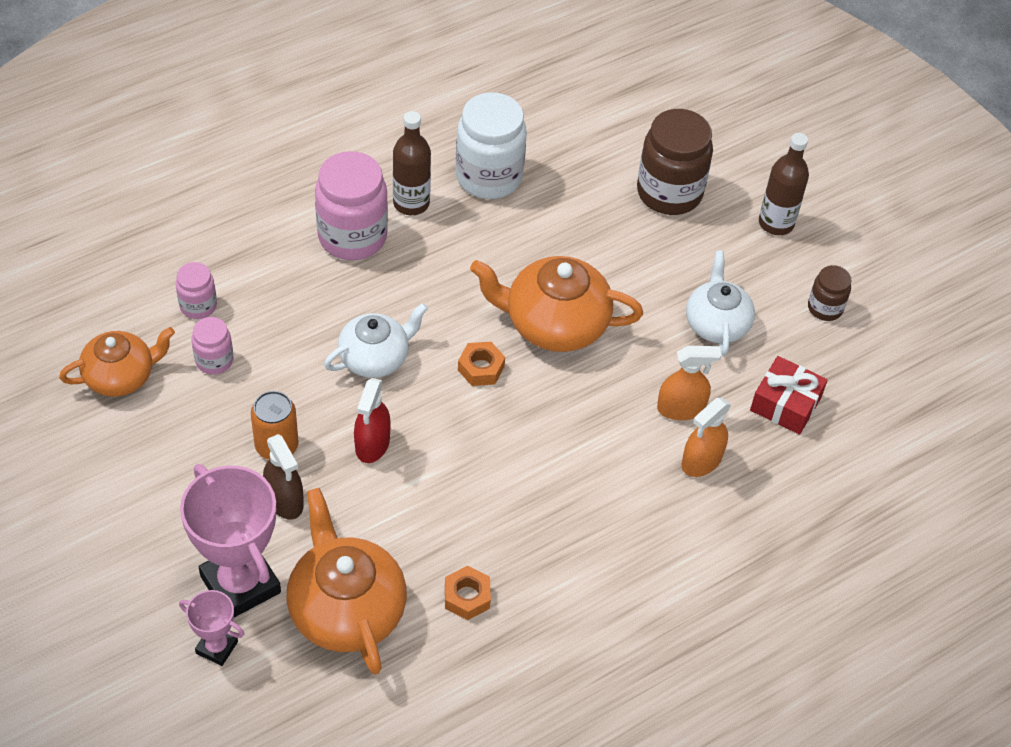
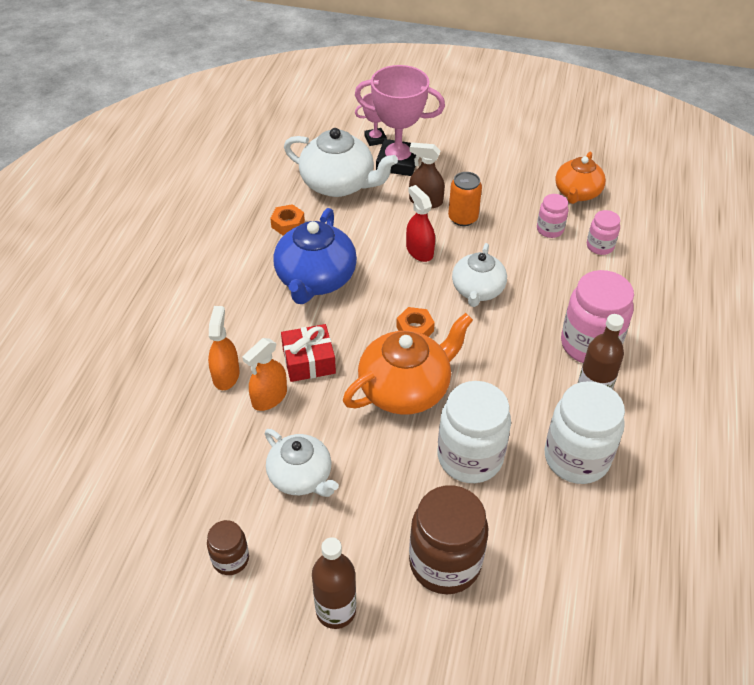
camera: 140 degrees right, 5 degrees down
orange teapot [286,488,407,675] -> white teapot [284,128,398,197]
red gift [750,356,828,435] -> red gift moved to [281,324,336,382]
none -> blue teapot [273,208,357,304]
none -> white jar [437,381,511,483]

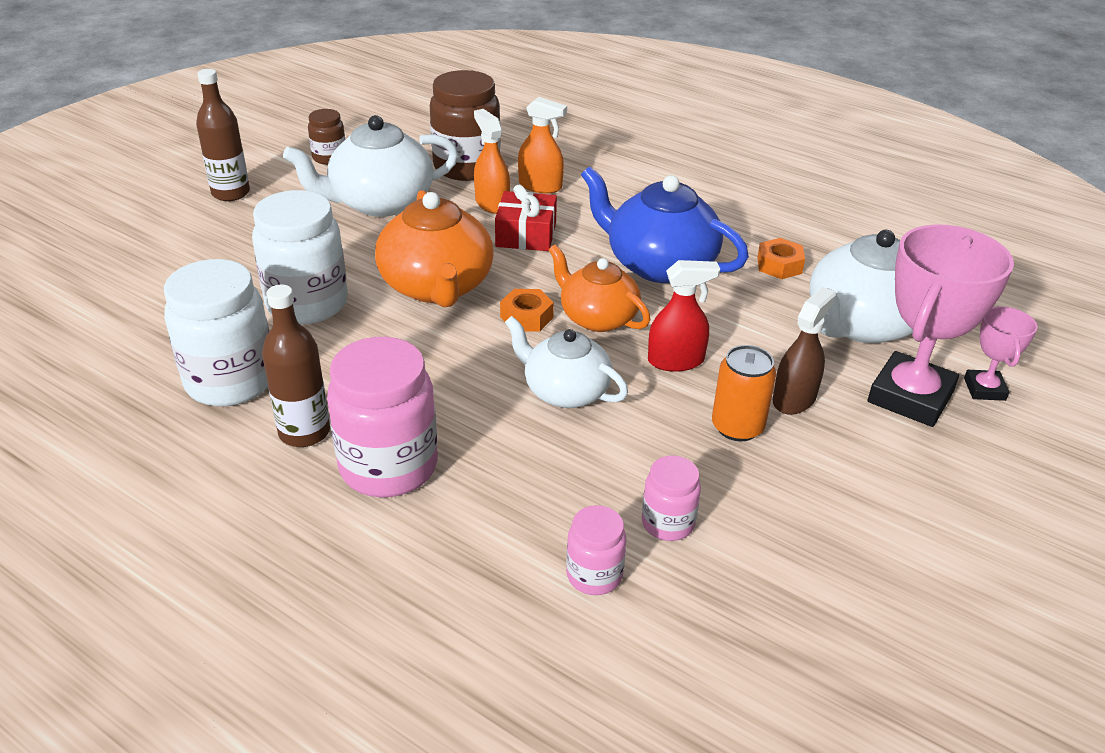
camera: 110 degrees right, 10 degrees down
white teapot [265,429,339,497] -> white teapot [283,115,458,217], size x1.52
brown jar [409,485,488,594] -> brown jar moved to [430,70,501,181]
orange teapot [555,152,606,204] -> orange teapot moved to [549,245,650,332]

